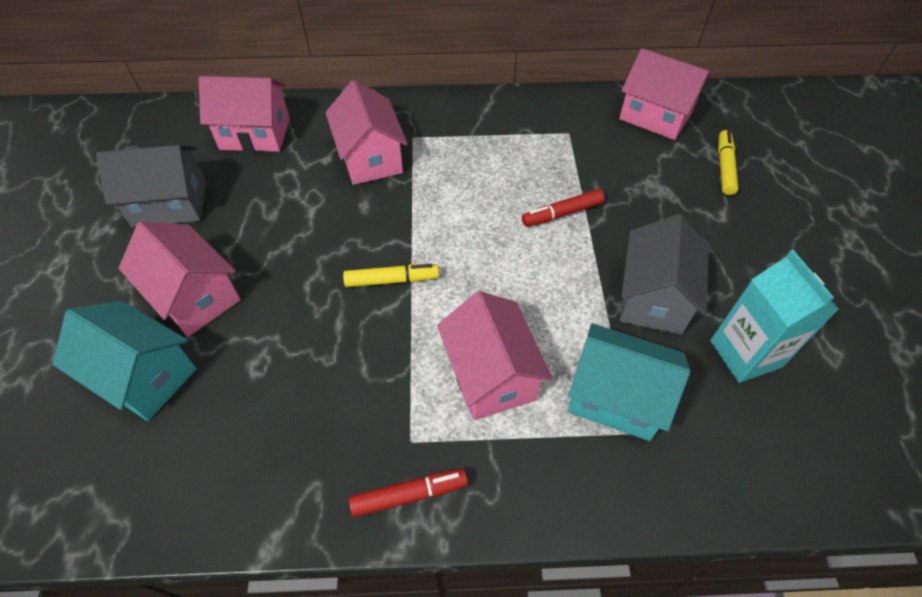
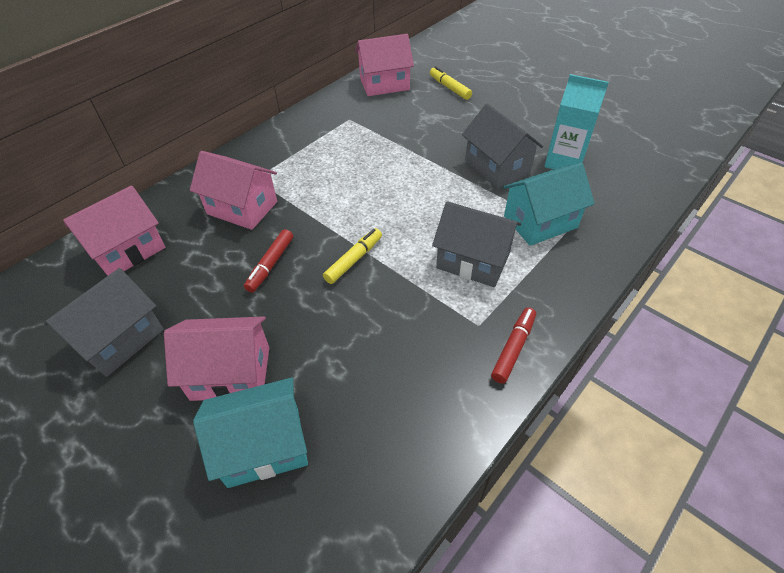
camera: 45 degrees left, 5 degrees down
pink house [437,291,553,420] -> grey house [432,201,521,287]
red marker [522,189,605,227] -> red marker moved to [244,229,293,293]

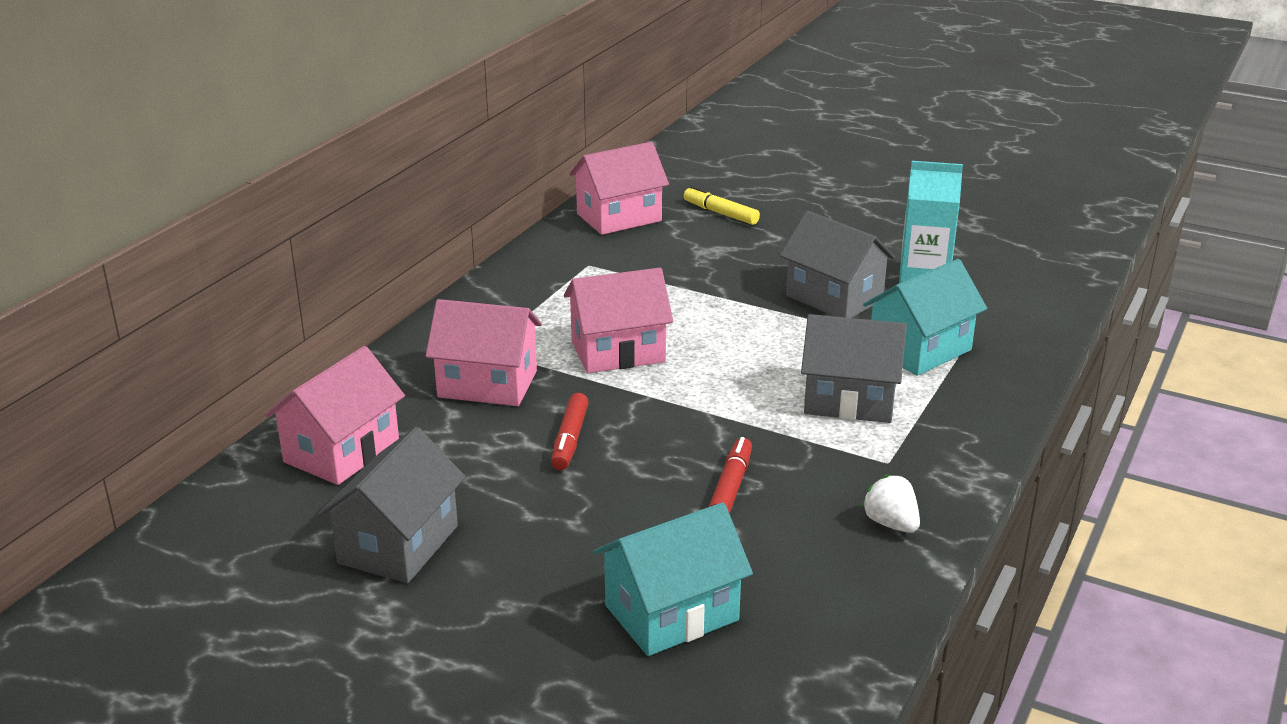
camera: 15 degrees left, 20 degrees down
pink house [164,316,269,401] -> pink house moved to [564,268,673,373]
yellow marker [323,228,382,284] -> none
red marker [491,307,536,384] -> red marker moved to [709,437,752,514]
none -> white strawberry [862,474,920,533]

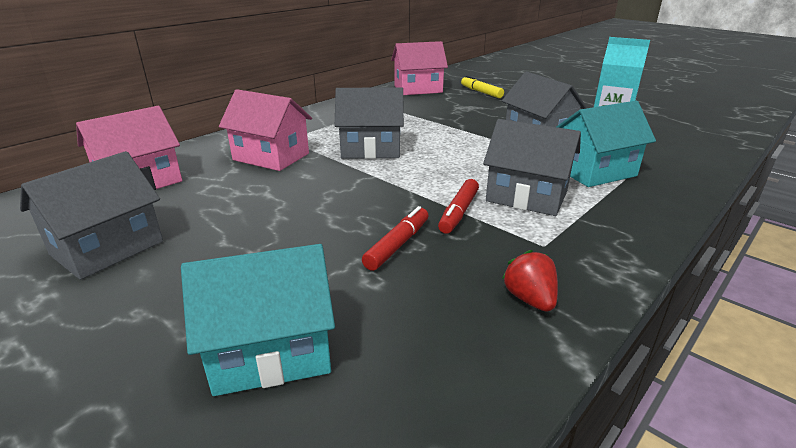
camera: 15 degrees right, 0 degrees up
red marker [551,393,589,470] -> red marker moved to [438,179,479,234]
pink house [564,268,673,373] -> grey house [335,87,404,159]
white strawberry [862,474,920,533] -> red strawberry [502,250,558,312]

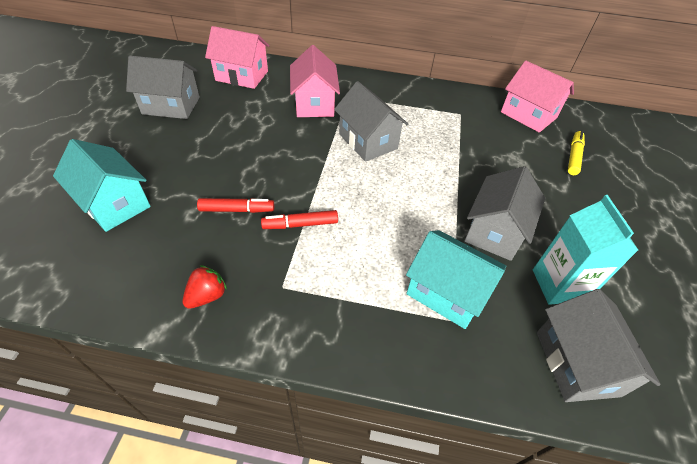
camera: 55 degrees right, 20 degrees up
grey house [483,119,581,216] -> grey house moved to [537,289,661,402]

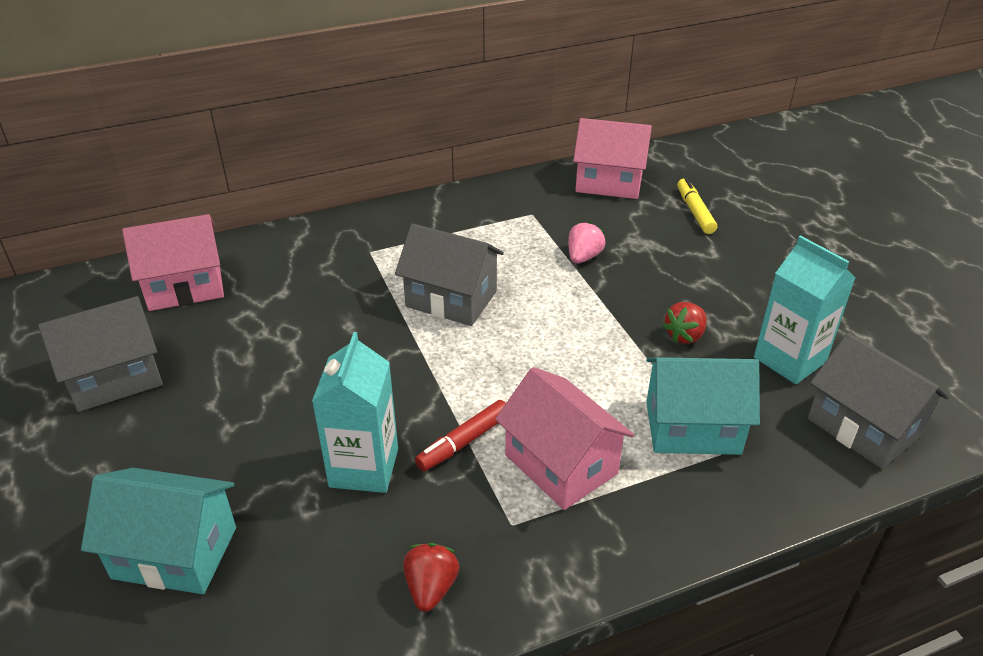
camera: 30 degrees left, 10 degrees down
red marker [197,198,274,213] -> turquoise carton [312,332,398,493]
pink house [290,45,340,117] -> pink house moved to [495,367,634,510]
grey house [464,166,545,261] -> red strawberry [662,302,707,344]
none -> pink strawberry [568,221,606,264]

